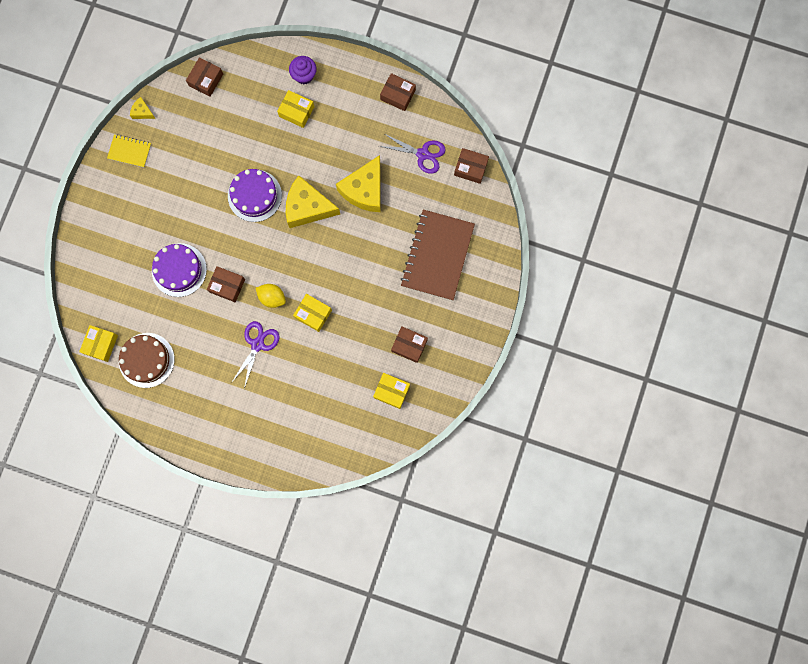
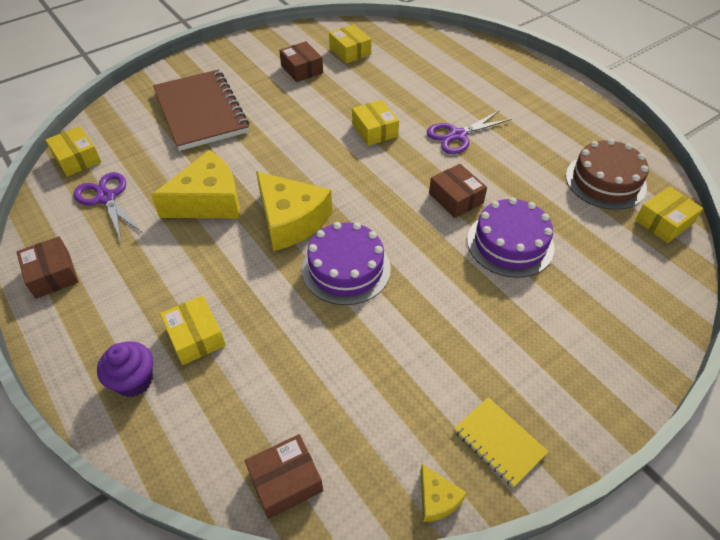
camera: 145 degrees left, 30 degrees down
yellow lemon [256,284,286,308] -> none
brown notebook [401,209,475,301] -> brown notebook turned 75 degrees counterclockwise [153,70,249,151]
brown box [454,148,489,184] -> yellow box [46,126,101,177]

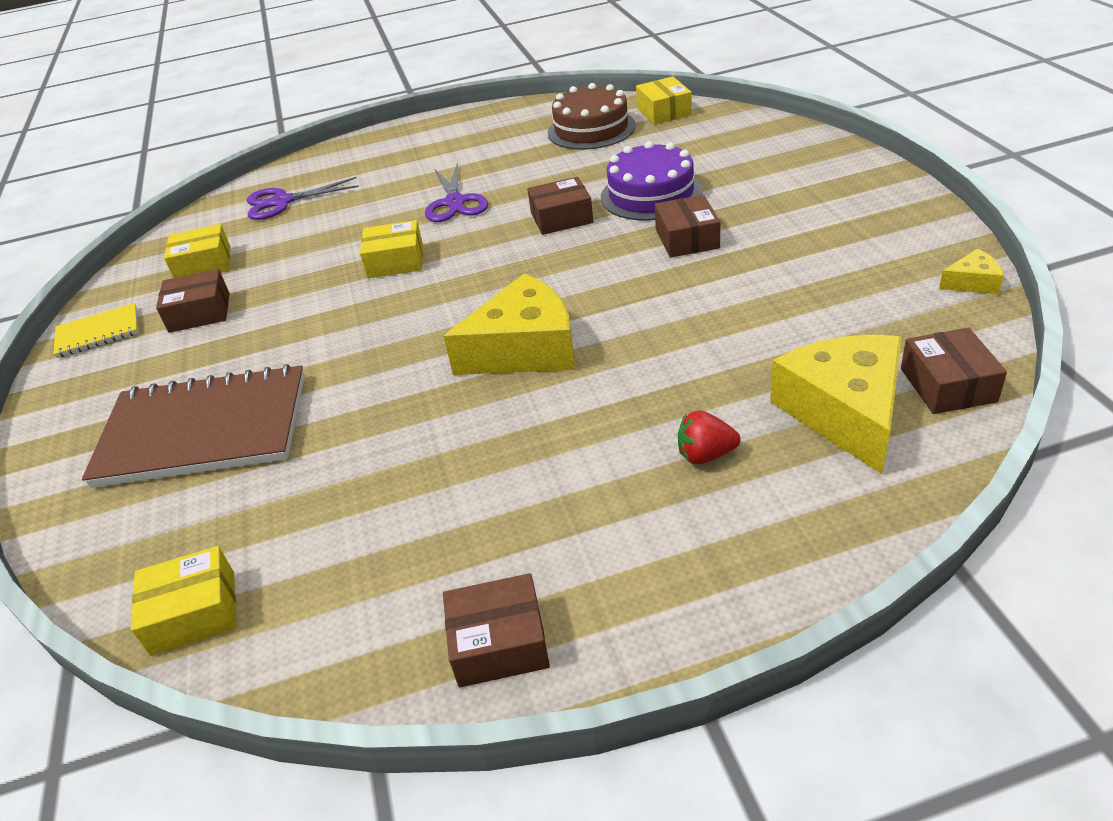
camera: 65 degrees left, 10 degrees down
purple scissors [74,172,142,240] -> purple scissors moved to [247,177,359,220]
purple cupcake [97,341,153,397] -> none
yellow cheese [151,150,240,218] -> yellow cheese moved to [770,335,901,474]
yellow box [160,295,226,365] -> red strawberry [678,410,741,464]
purple cake [302,222,391,305] -> none
yellow notebook [454,397,549,488] -> yellow notebook moved to [53,303,138,358]
none -> brown box [655,195,720,258]

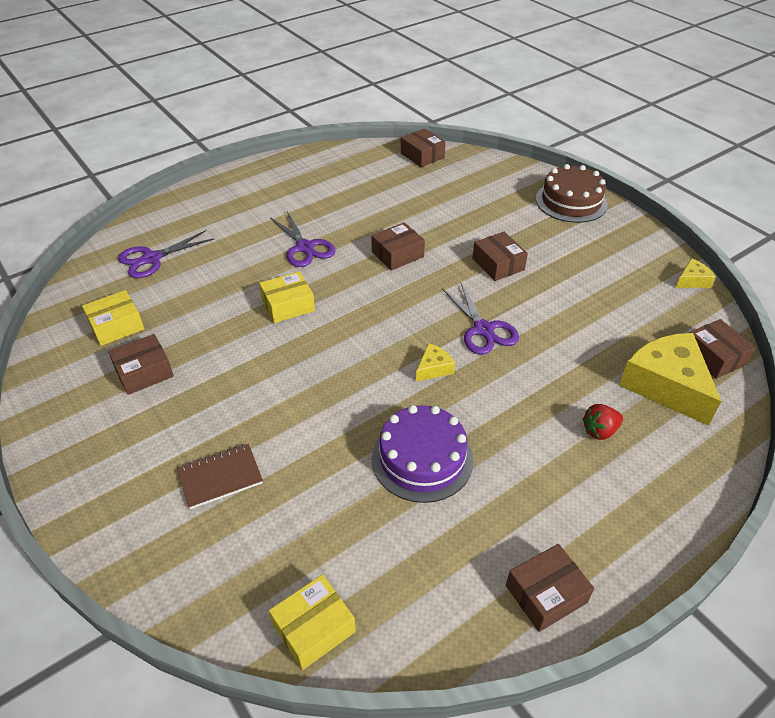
camera: 25 degrees left, 5 degrees up
yellow notebook [53,303,138,358] -> none
brown notebook [82,364,305,488] -> brown notebook [177,444,263,509], size x0.48
yellow cheese [443,273,575,375] -> yellow cheese [416,343,455,381], size x0.45
brown cake [548,83,636,150] -> brown cake moved to [536,164,608,223]
purple cake [601,141,702,221] -> purple cake moved to [371,405,473,503]
yellow box [636,77,692,124] -> brown box [401,128,446,167]
none -> purple scissors [442,283,519,355]

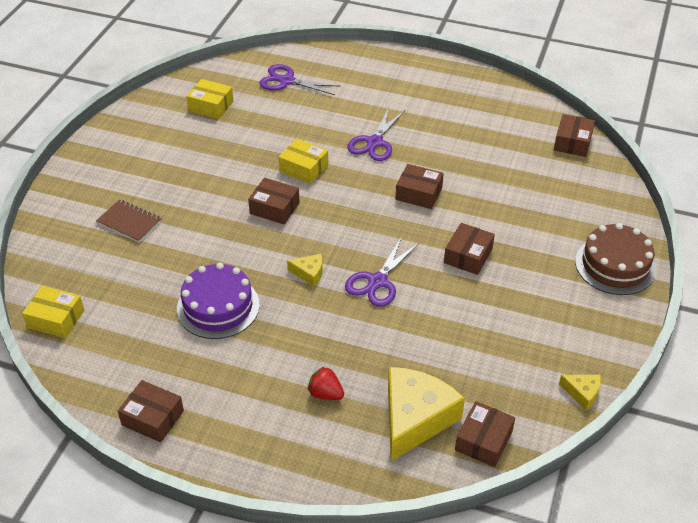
camera: 55 degrees right, 0 degrees up
brown box [108,334,174,395] -> brown box moved to [248,178,300,224]

